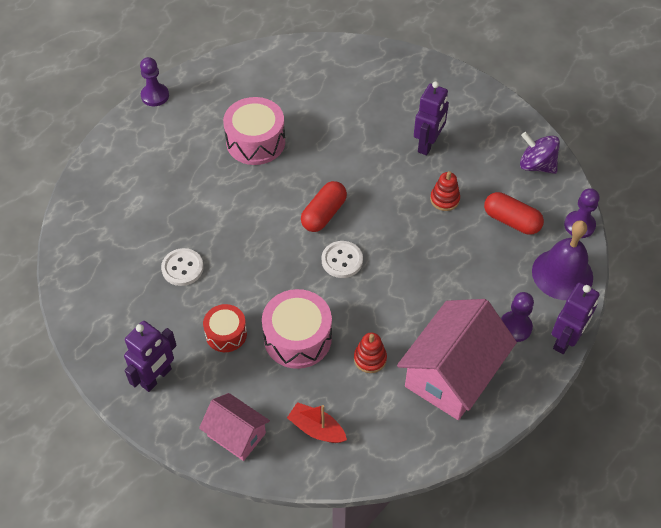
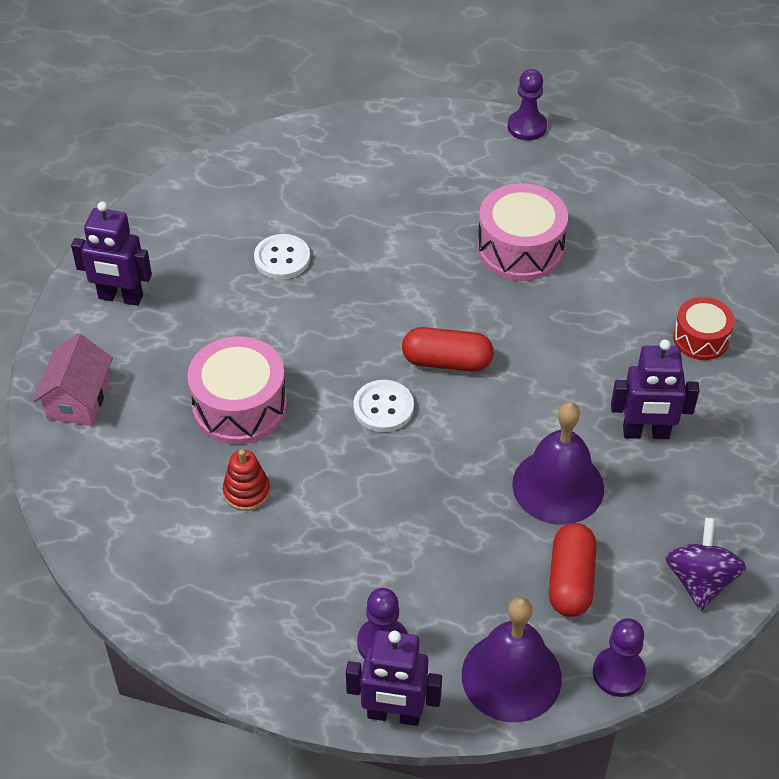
camera: 65 degrees right, 5 degrees down
red drum [203,304,247,352] -> red drum moved to [673,297,735,360]
red boat [287,402,347,443] -> none
pink house [397,299,517,420] -> none
red stacking toy [430,171,460,211] -> purple bell [512,402,604,525]

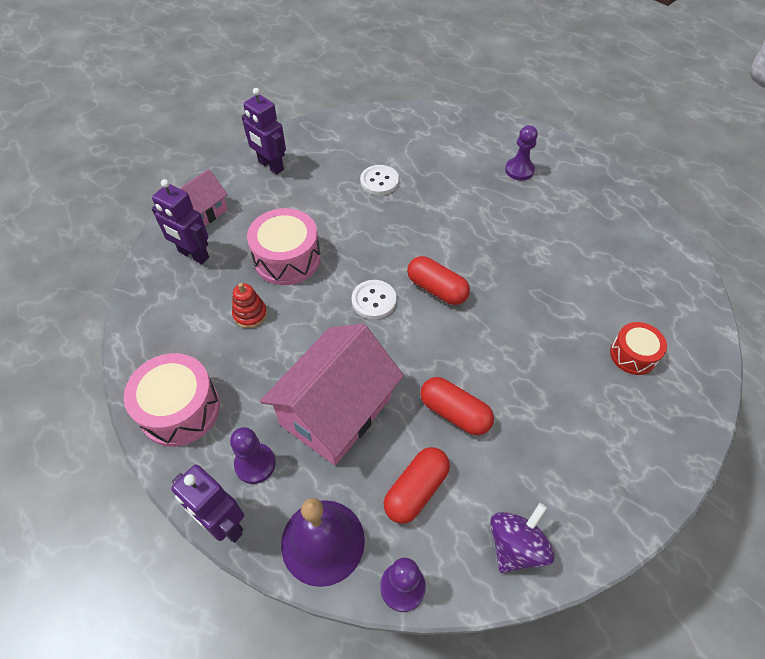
camera: 30 degrees right, 5 degrees up
pink drum [477,183,568,281] -> pink drum moved to [124,353,220,447]
purple pawn [507,69,547,140] -> purple pawn moved to [505,125,538,180]
purple bell [512,402,604,525] -> red capsule [420,377,494,435]
purple robot [611,339,700,439] -> purple robot moved to [152,179,209,264]
none -> pink house [260,324,404,465]

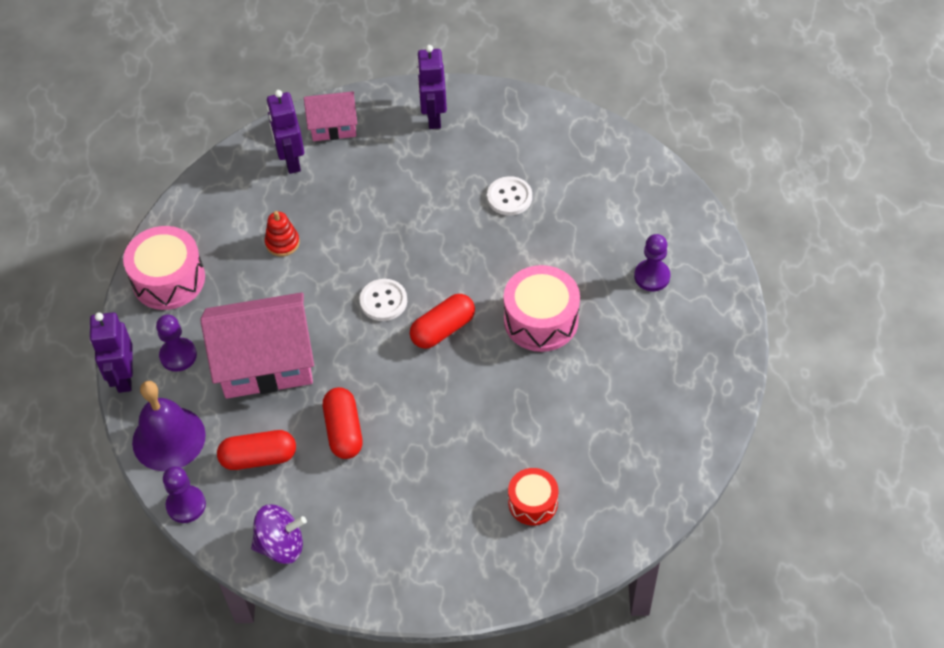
camera: 45 degrees right, 0 degrees up
pink drum [247,208,321,285] -> pink drum moved to [504,265,580,352]
red capsule [407,256,470,305] -> red capsule turned 60 degrees clockwise [410,294,475,349]

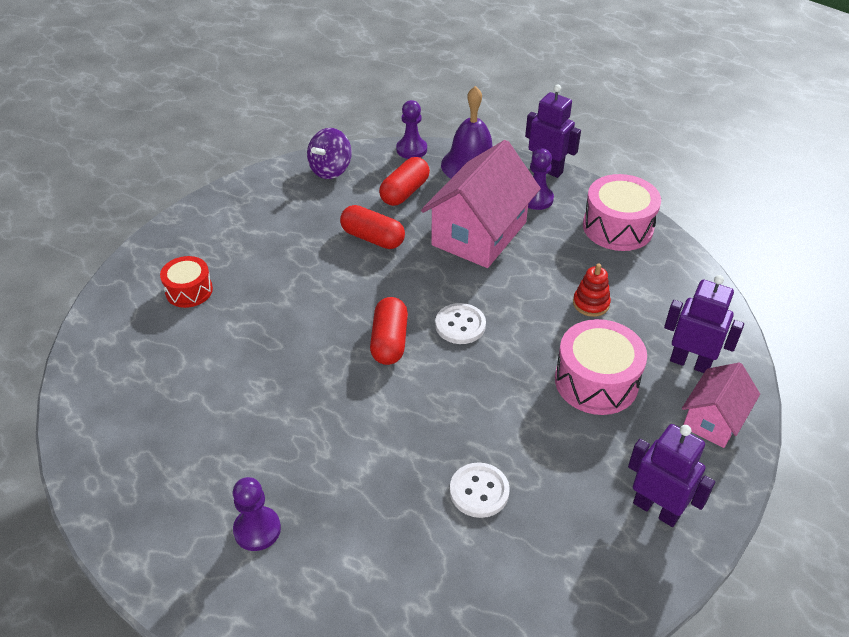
camera: 130 degrees right, 10 degrees down
pink drum [504,265,580,352] -> pink drum moved to [555,319,647,415]

